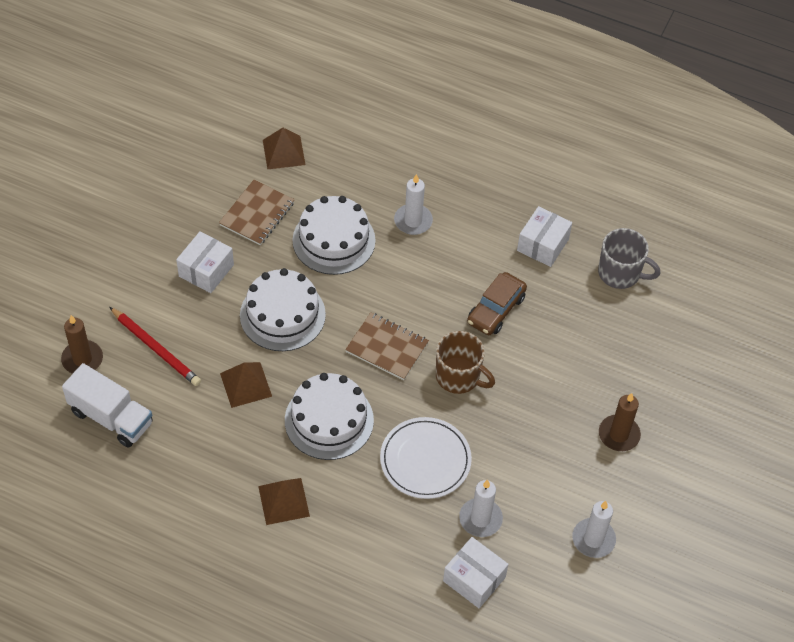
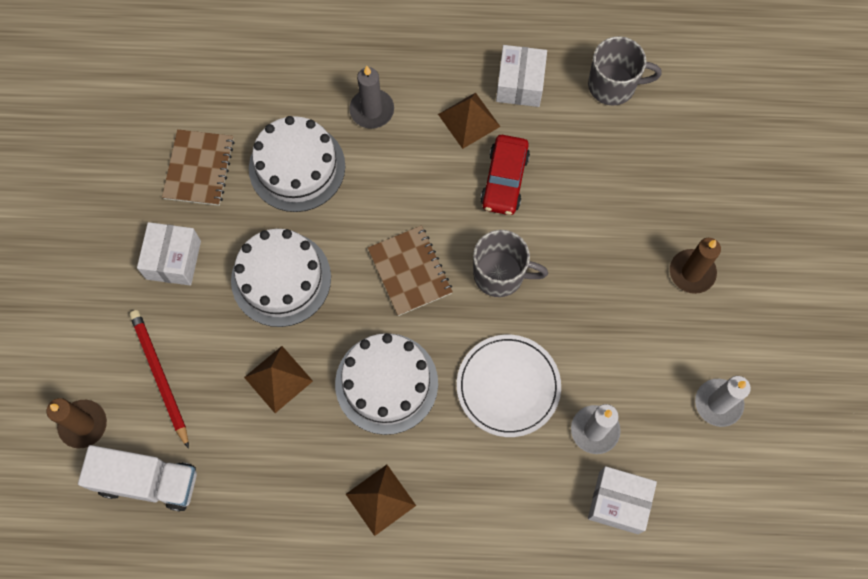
camera: 20 degrees left, 15 degrees up
red pencil [109,307,201,386] -> red pencil turned 135 degrees counterclockwise [129,310,189,449]
brown pyramid [263,128,306,170] -> brown pyramid moved to [438,93,500,149]
brown notebook [345,312,429,380] -> brown notebook turned 60 degrees clockwise [368,226,453,316]
white candle [394,174,433,235] -> grey candle [349,66,394,129]
brown mug [436,331,495,394] -> grey mug [473,230,548,297]
brown car [467,272,527,335] -> red car [480,135,530,215]

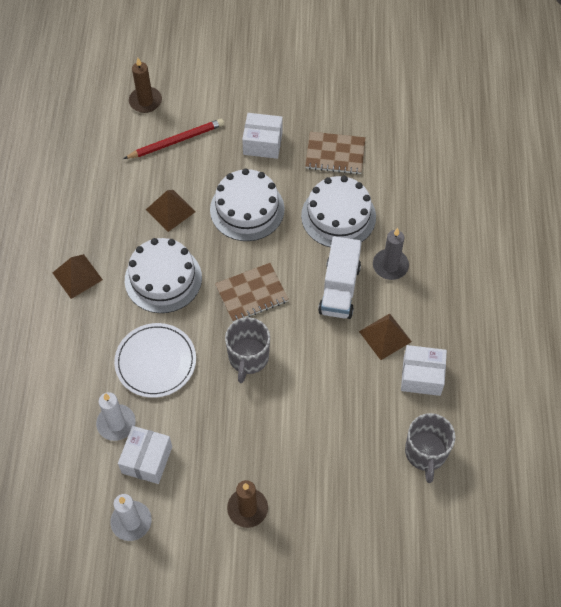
camera: 90 degrees right, 10 degrees down
white truck [78,445,197,511] -> white truck moved to [318,236,362,319]
red car [480,135,530,215] -> none
white box [588,466,657,534] -> white box moved to [118,426,172,484]

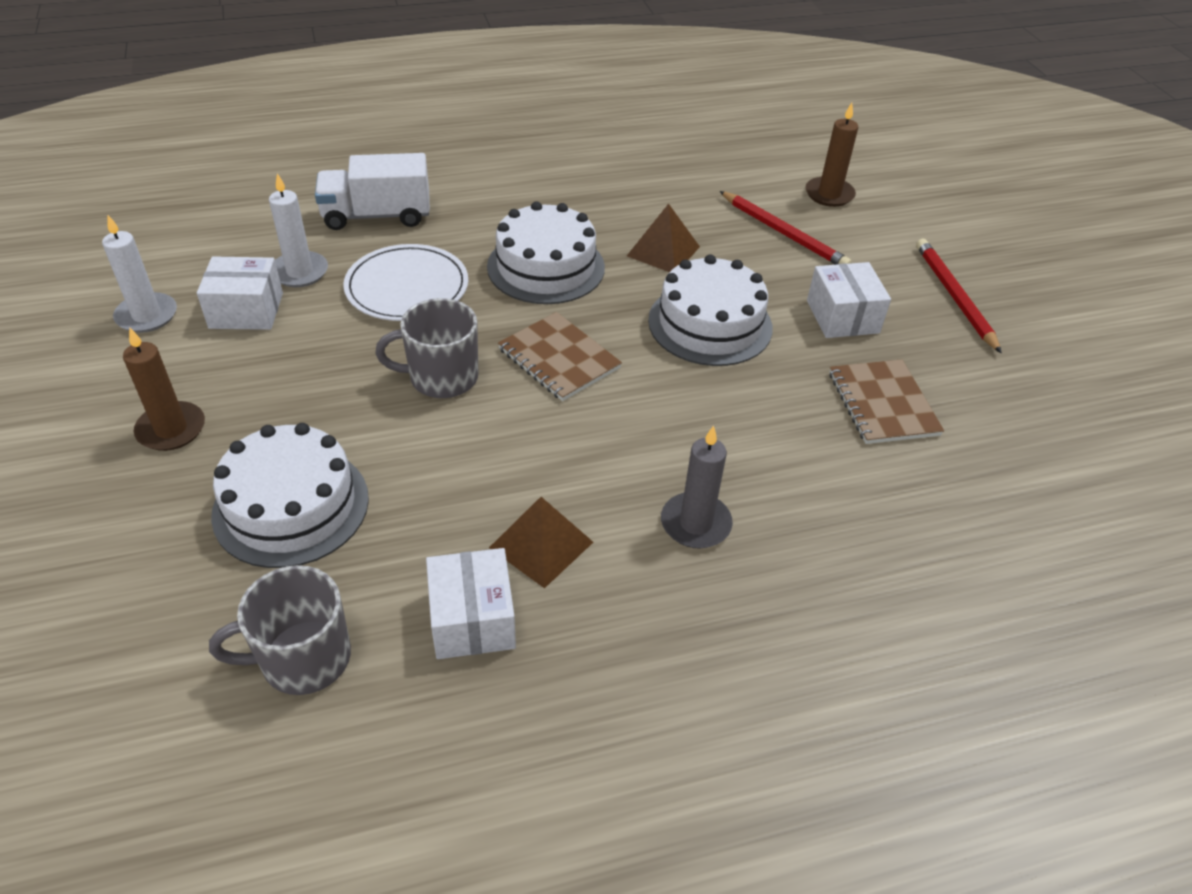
camera: 70 degrees right, 15 degrees down
brown pyramid [53,254,103,299] -> none
white cake [301,176,376,247] -> white cake moved to [211,423,369,568]
white truck [318,236,362,319] -> white truck moved to [315,153,430,230]
none -> red pencil [916,239,1002,353]

